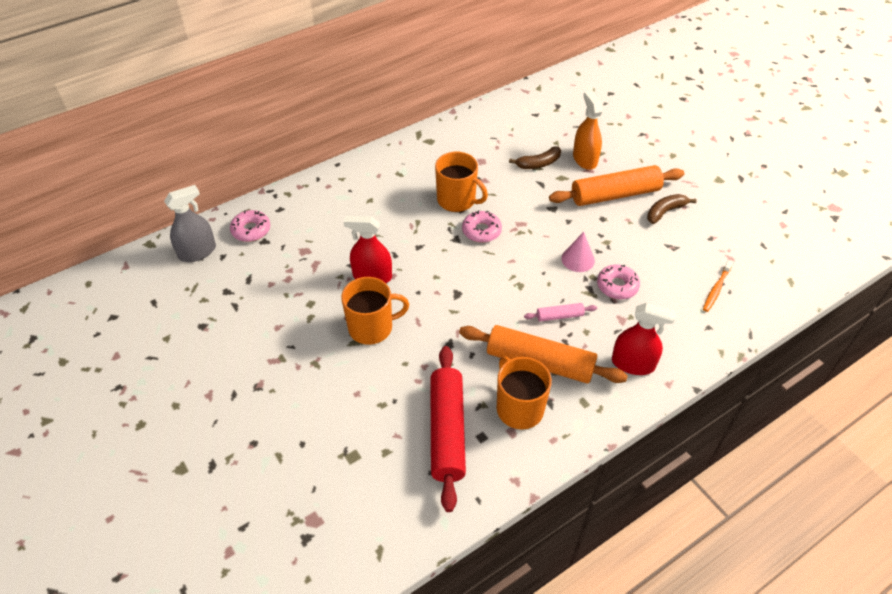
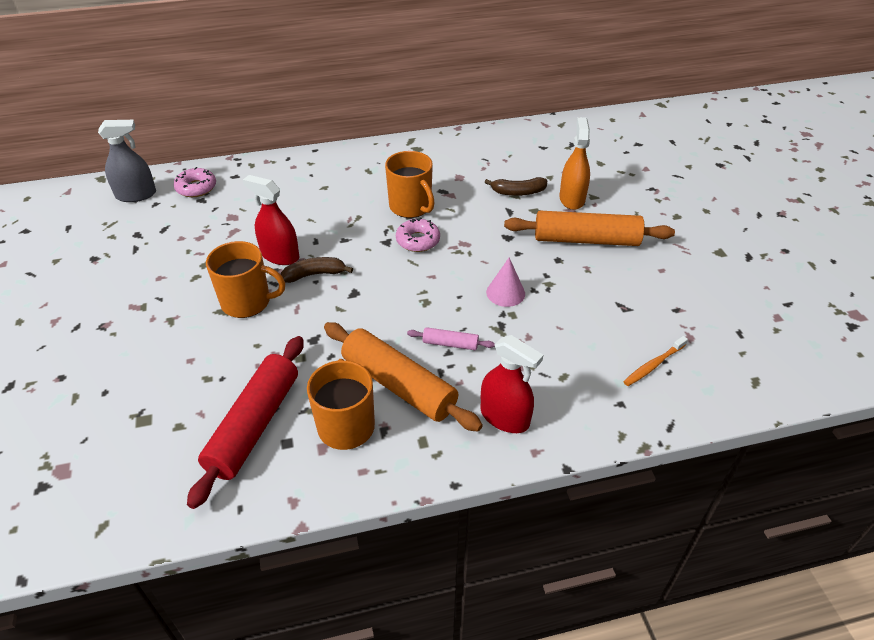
camera: 20 degrees right, 5 degrees down
pink donut [597,264,640,299] -> none
brown banana [647,194,697,224] -> brown banana moved to [281,257,353,283]

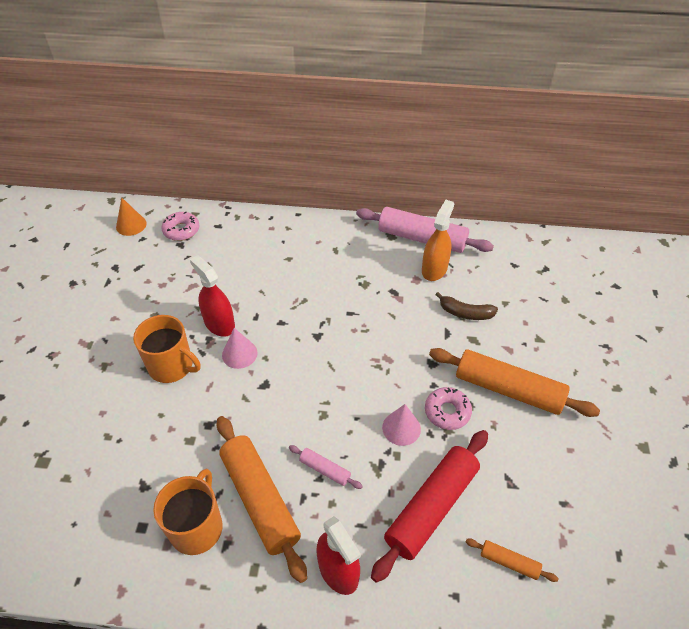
camera: 20 degrees right, 5 degrees up
grey spray bottle [98,120,156,202] -> orange cone [116,198,146,236]
red rolling pin [187,336,304,509] -> red rolling pin moved to [371,430,488,583]
brown banana [281,257,353,283] -> pink cone [222,328,257,369]
orange mug [385,151,435,218] -> none
pink donut [396,218,440,252] -> pink donut moved to [425,387,472,430]
orange spray bottle [559,117,590,210] -> orange spray bottle moved to [422,200,454,281]
orange toothbrush [623,336,688,386] -> orange rolling pin [466,538,558,582]
none -> pink rolling pin [356,207,494,253]

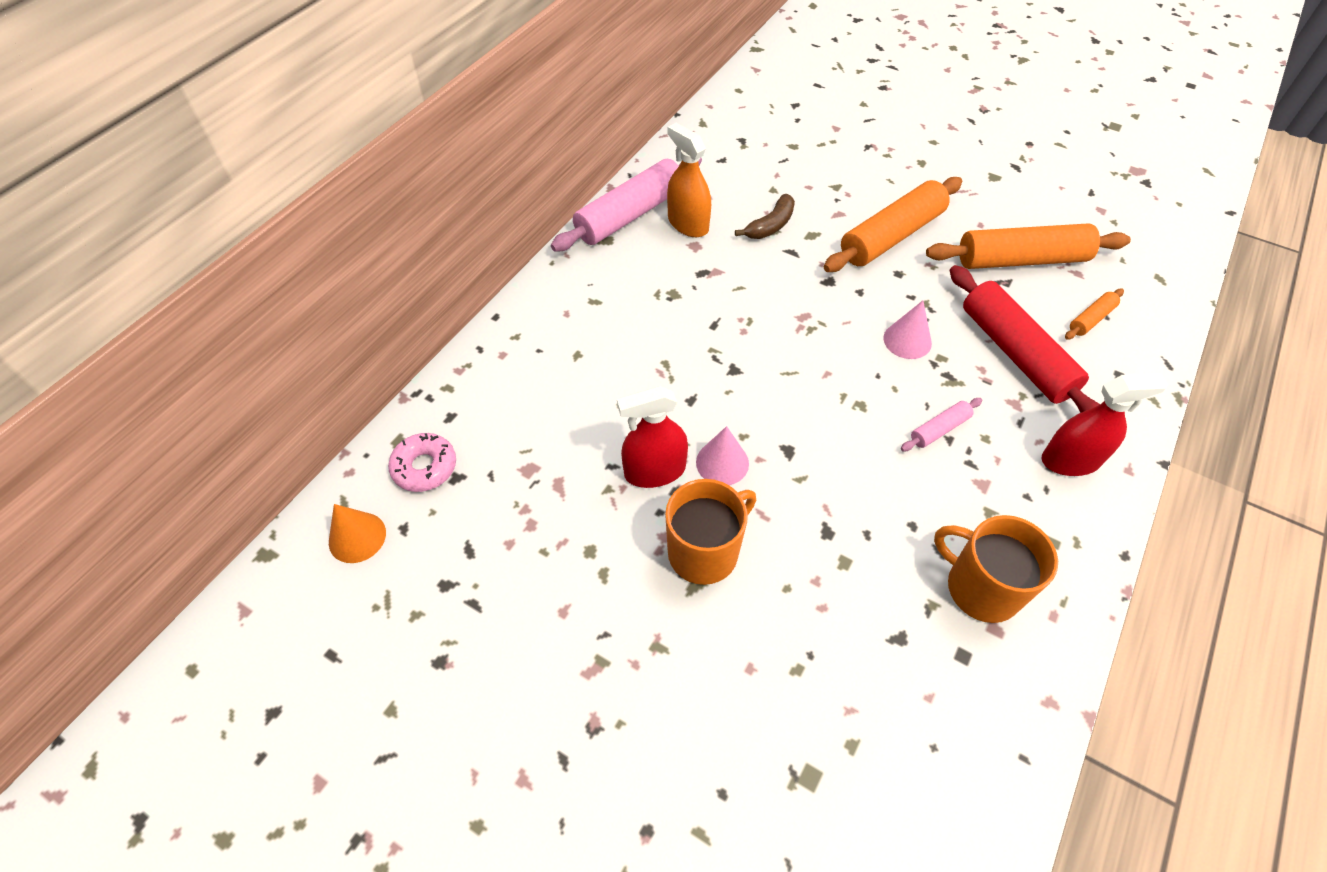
camera: 65 degrees left, 5 degrees up
orange rolling pin [217,416,307,583] -> orange rolling pin moved to [926,223,1131,269]
pink donut [425,387,472,430] -> none

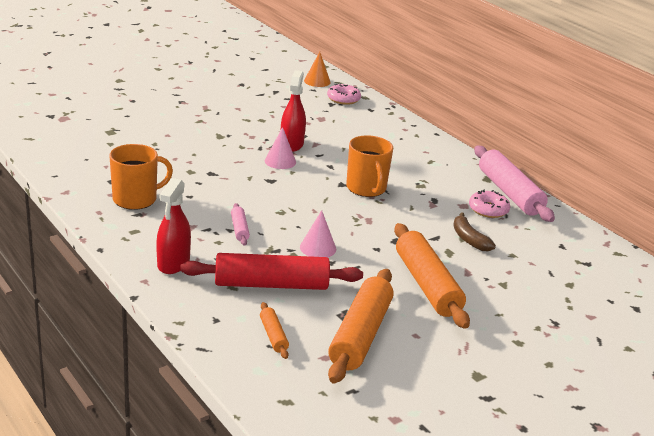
camera: 110 degrees right, 25 degrees down
orange mug [665,479,756,585] -> orange mug moved to [346,135,393,197]
orange spray bottle [667,123,711,237] -> pink donut [469,189,511,218]

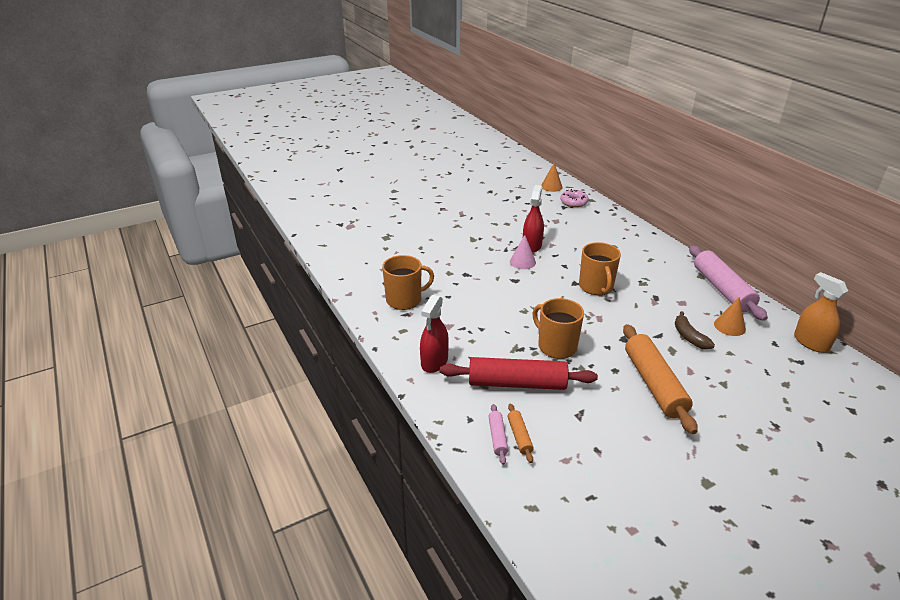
camera: 10 degrees right, 5 degrees up
pink rolling pin [231,203,250,246] -> pink rolling pin moved to [488,404,508,465]
pink cone [300,210,336,258] -> orange mug [532,298,584,359]
orange rolling pin [328,269,394,384] -> none
pink donut [469,189,511,218] -> none
none -> orange cone [714,297,746,336]
none -> orange spray bottle [794,272,848,353]

